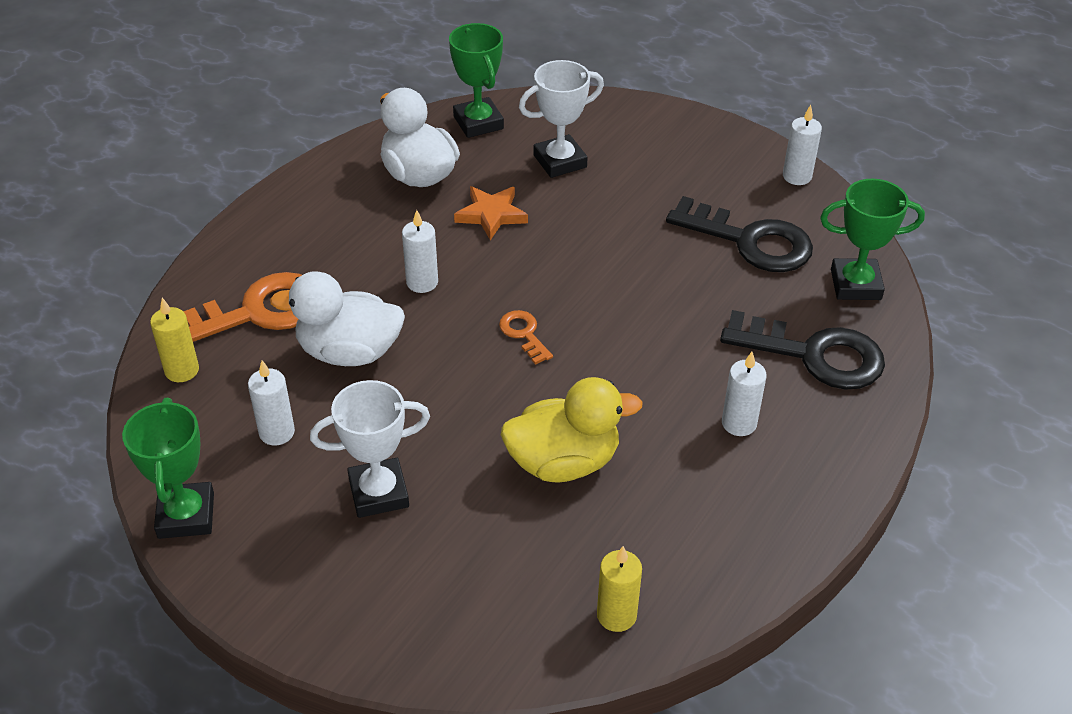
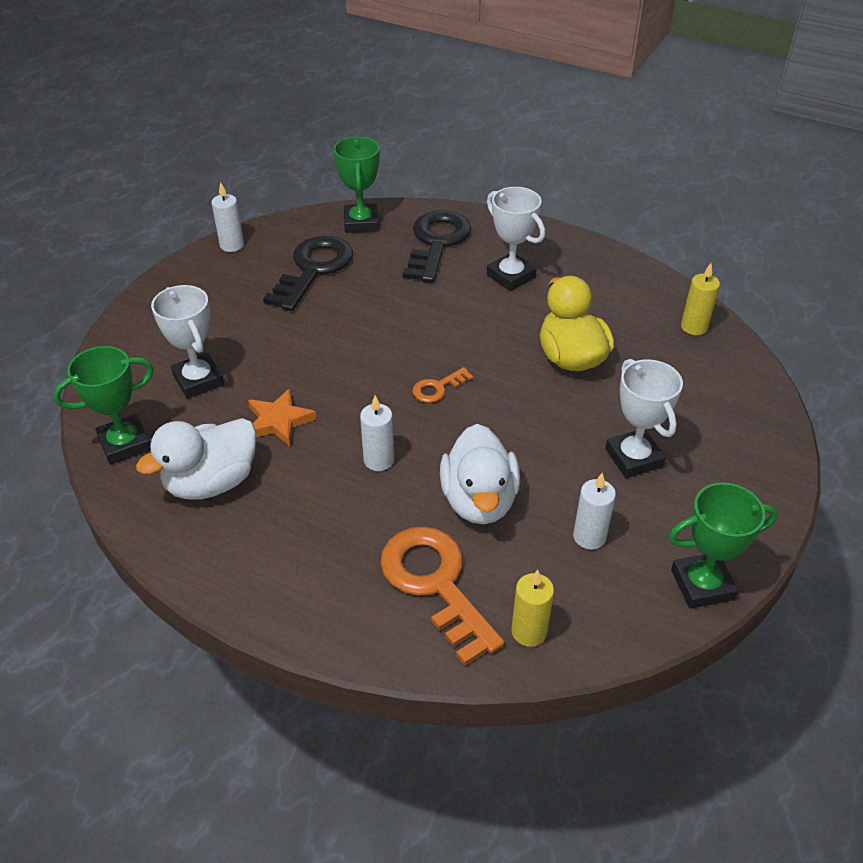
camera: 95 degrees left, 0 degrees up
white candle [722,352,767,436] -> white trophy [487,187,545,291]

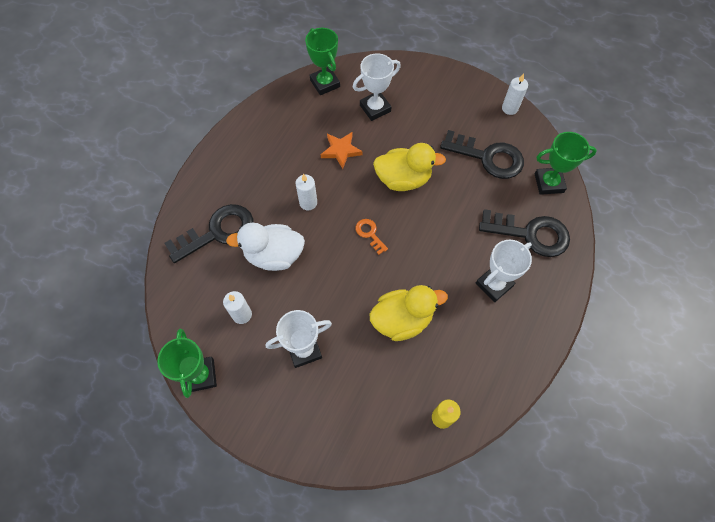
camera: 90 degrees right, 20 degrees up
white duck [136,418,257,500] -> none
orange key [380,526,504,666] -> black key [164,204,254,263]
yellow candle [511,570,554,647] -> none
none -> yellow duck [373,143,446,191]

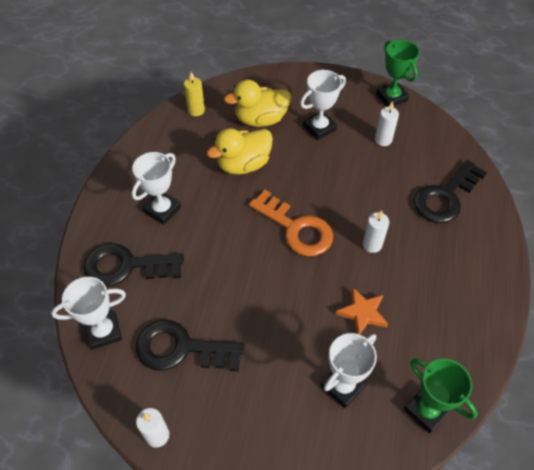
camera: 165 degrees right, 10 degrees down
white duck [226,223,305,271] -> none
orange key [356,219,388,255] -> orange key [249,190,333,256], size x2.12
yellow duck [373,143,446,191] -> yellow duck moved to [224,79,291,127]
green trophy [535,132,597,195] -> white trophy [51,277,126,350]

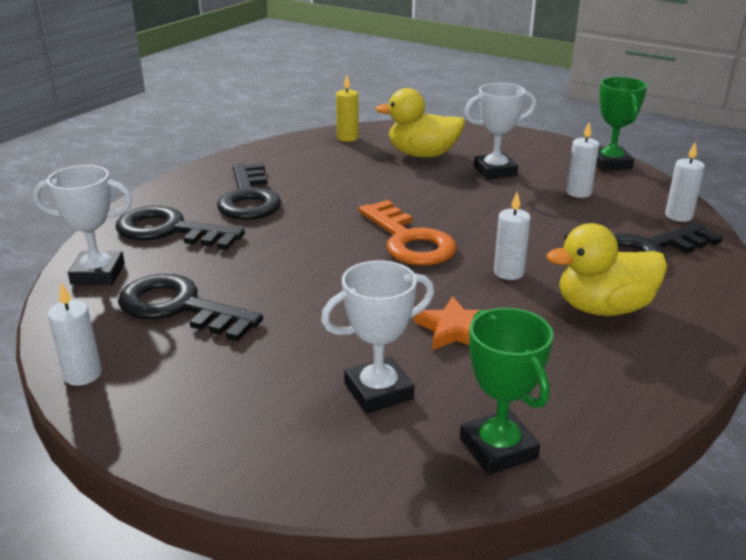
camera: 20 degrees right, 25 degrees down
white trophy [132,152,181,225] -> black key [217,163,281,220]
yellow duck [207,128,273,175] -> yellow duck moved to [546,223,667,316]
none -> white candle [665,142,705,222]

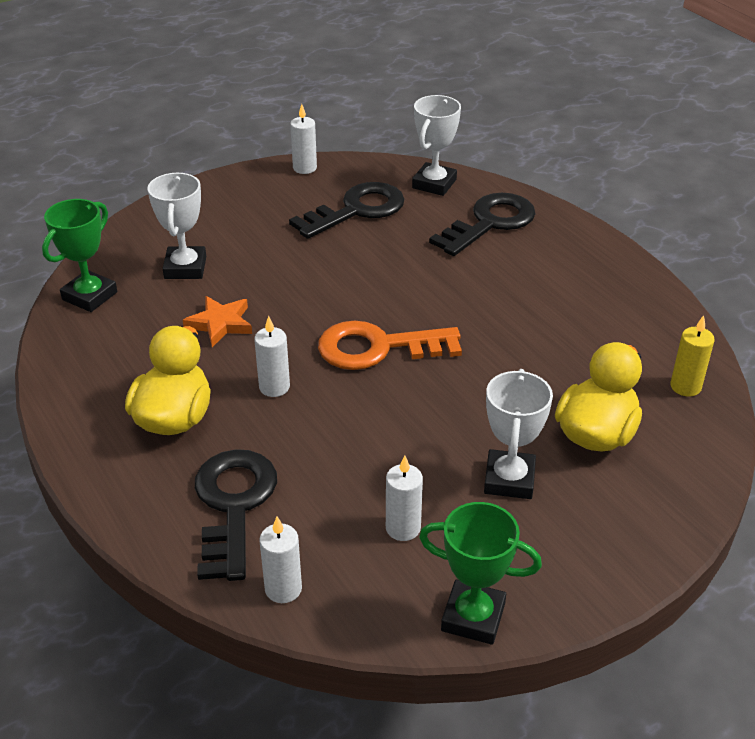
camera: 115 degrees right, 10 degrees up
black key [217,163,281,220] -> none
green trophy [460,308,553,475] -> green trophy turned 60 degrees counterclockwise [42,199,117,312]

